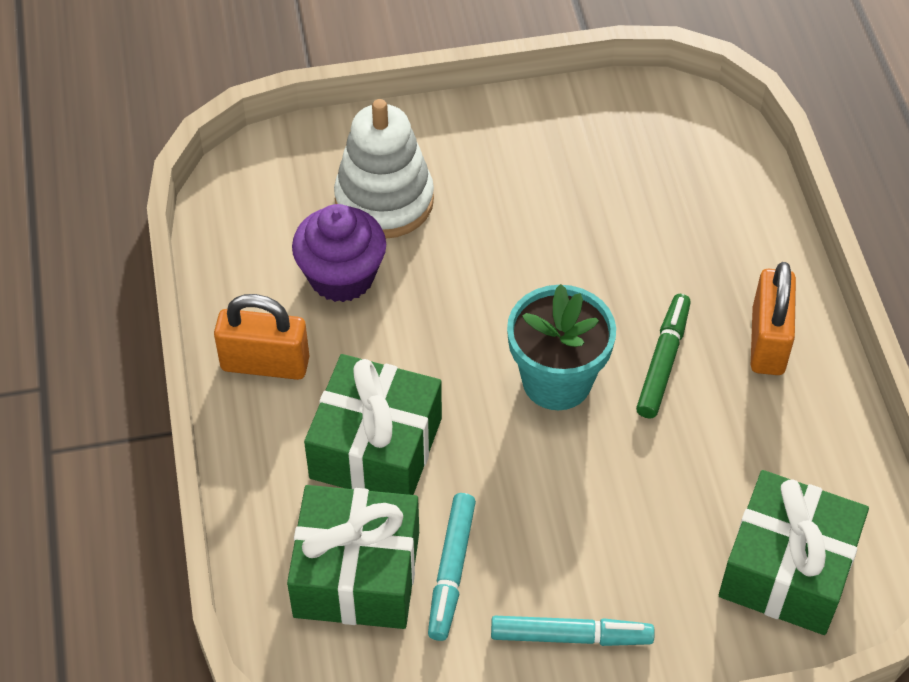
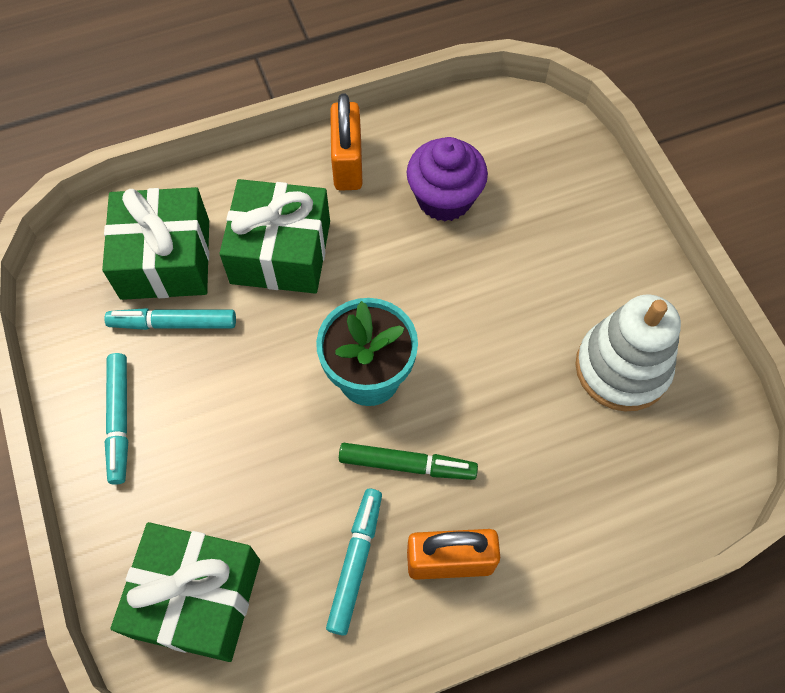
camera: 80 degrees right, 10 degrees up
white stacking toy [334,99,434,239] -> white stacking toy moved to [575,294,681,411]
none -> turquoise marker [326,489,382,635]

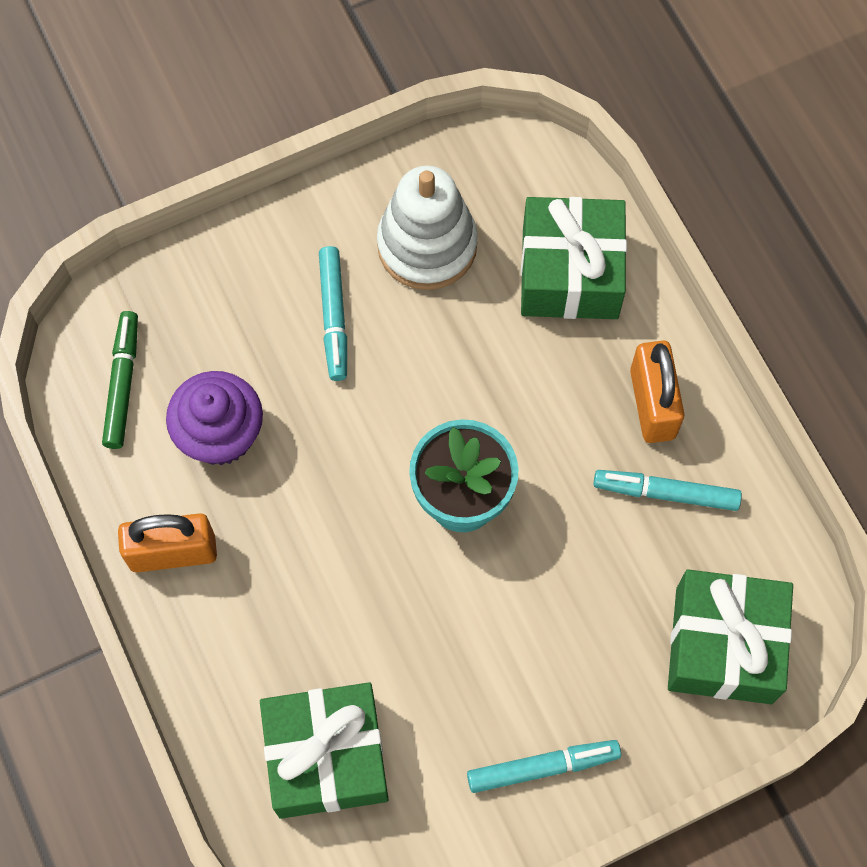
camera: 95 degrees left, 5 degrees up
turquoise marker [104,308,236,330] -> turquoise marker moved to [319,246,347,381]
green gift [219,179,330,294] -> green gift moved to [521,197,627,319]
green marker [339,443,478,480] -> green marker moved to [102,311,138,449]

